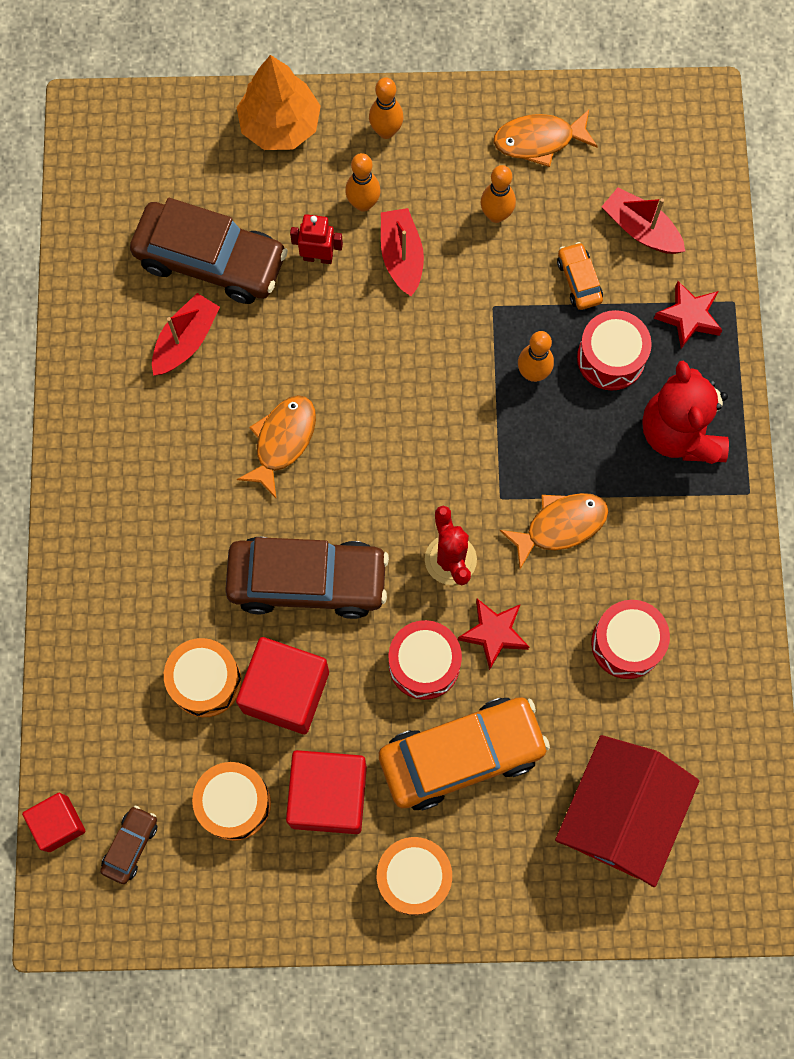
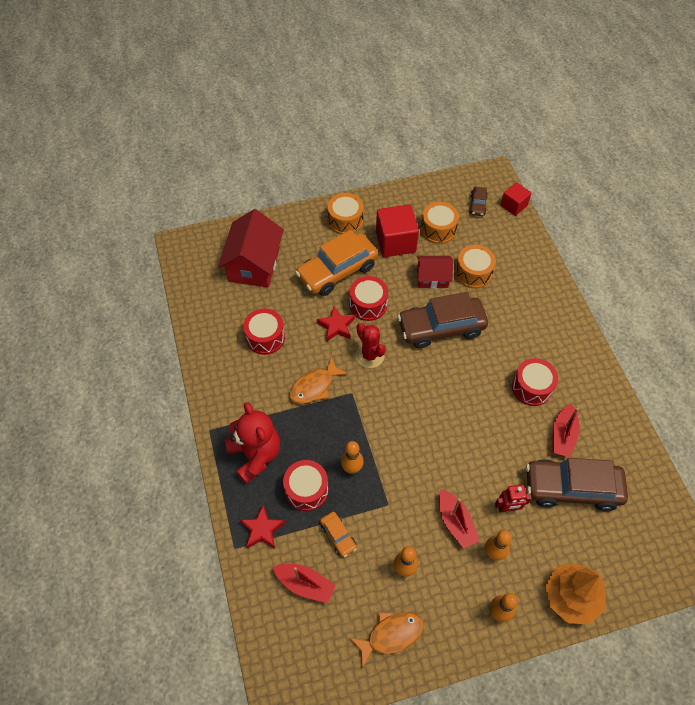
camera: 165 degrees right, 15 degrees down
red cube [236,637,329,734] -> red house [417,256,453,289]
orange fish [237,395,316,498] -> none
none -> red drum [512,358,558,406]

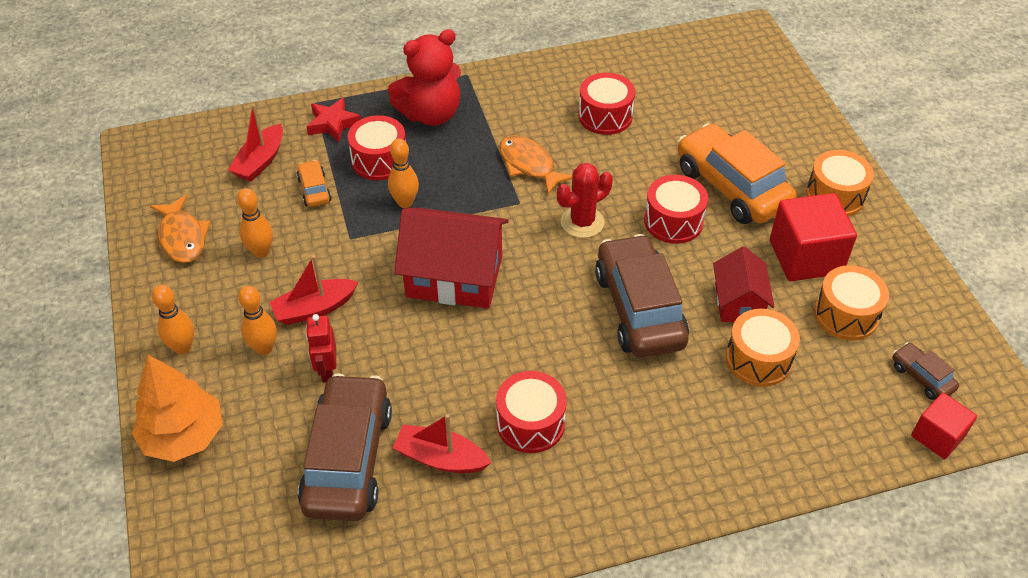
camera: 90 degrees right, 10 degrees down
red house [218,209,284,288] -> red house moved to [394,207,509,309]
red star [317,306,355,341] -> none
orange car [320,512,357,557] -> orange car turned 105 degrees clockwise [296,160,332,207]
brown car [469,187,488,216] -> brown car turned 45 degrees clockwise [893,342,959,400]

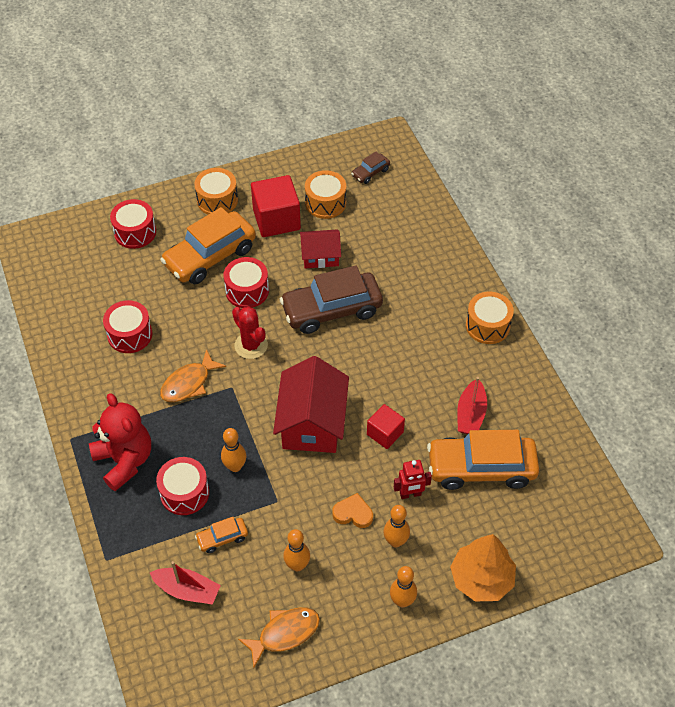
camera: 95 degrees left, 5 degrees up
red boat [269,255,358,325] -> orange heart [332,493,373,528]
brown car [298,373,392,521] -> orange car [427,430,539,490]
red star [306,97,361,142] -> none
red drum [496,371,567,453] -> red drum moved to [110,199,156,249]
orange drum [726,309,800,387] -> orange drum moved to [466,292,514,344]
red cube [911,393,977,459] -> red cube moved to [367,404,405,449]

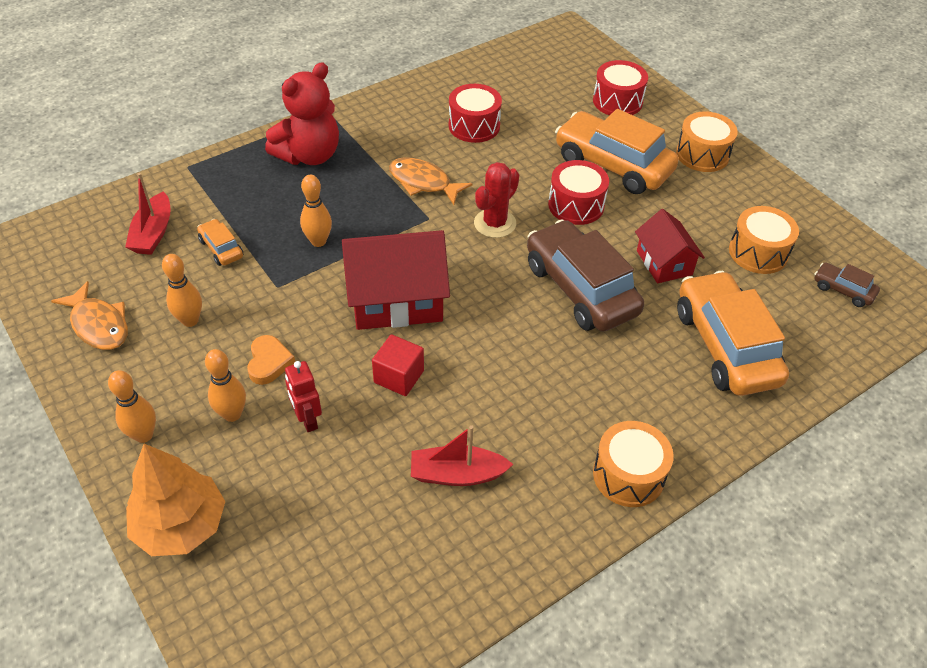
camera: 75 degrees right, 5 degrees down
red drum [156,457,209,515] -> none
red cube [251,175,301,237] -> none
orange car [427,430,539,490] -> orange car moved to [677,271,789,396]

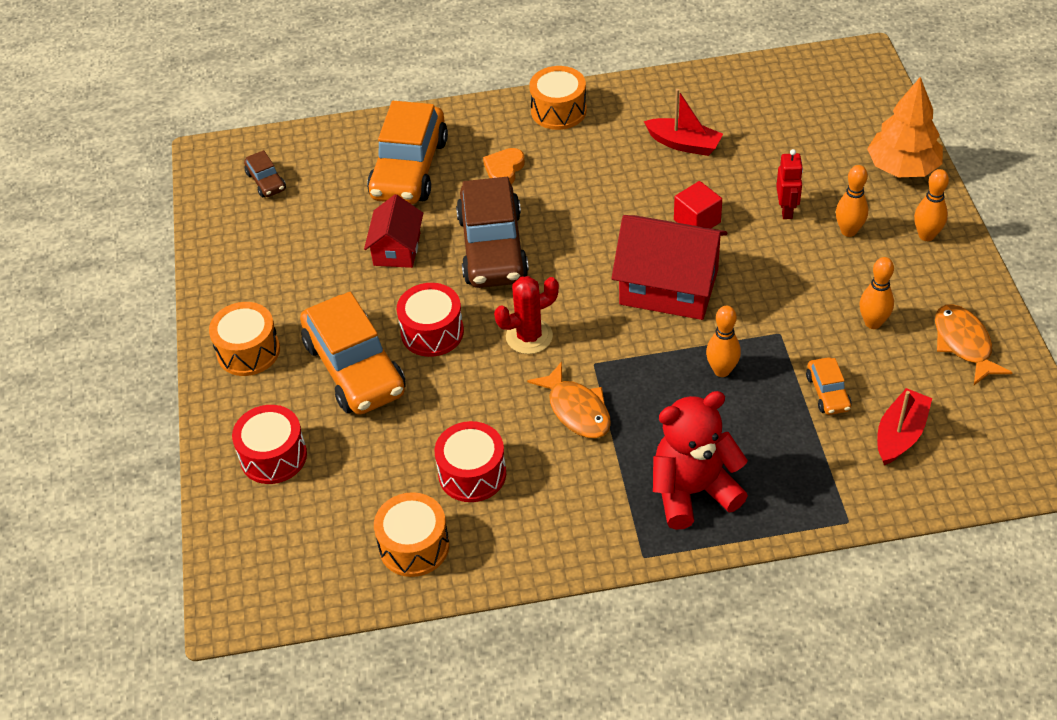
camera: 150 degrees left, 0 degrees up
orange heart [247,335,295,385] -> orange heart moved to [483,148,525,184]
orange drum [729,206,799,274] -> orange drum moved to [374,492,449,577]

